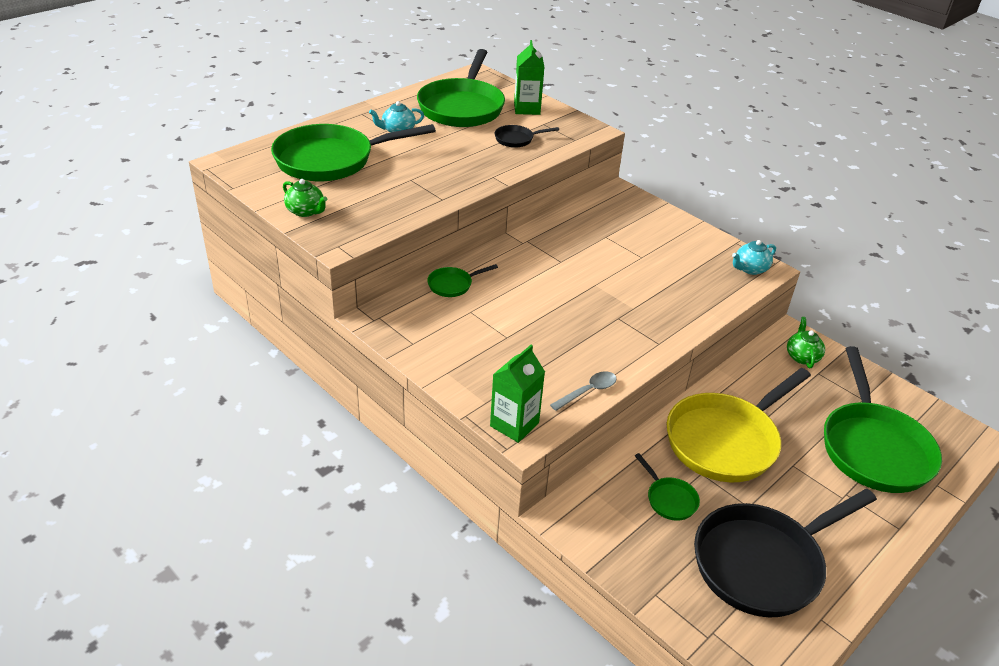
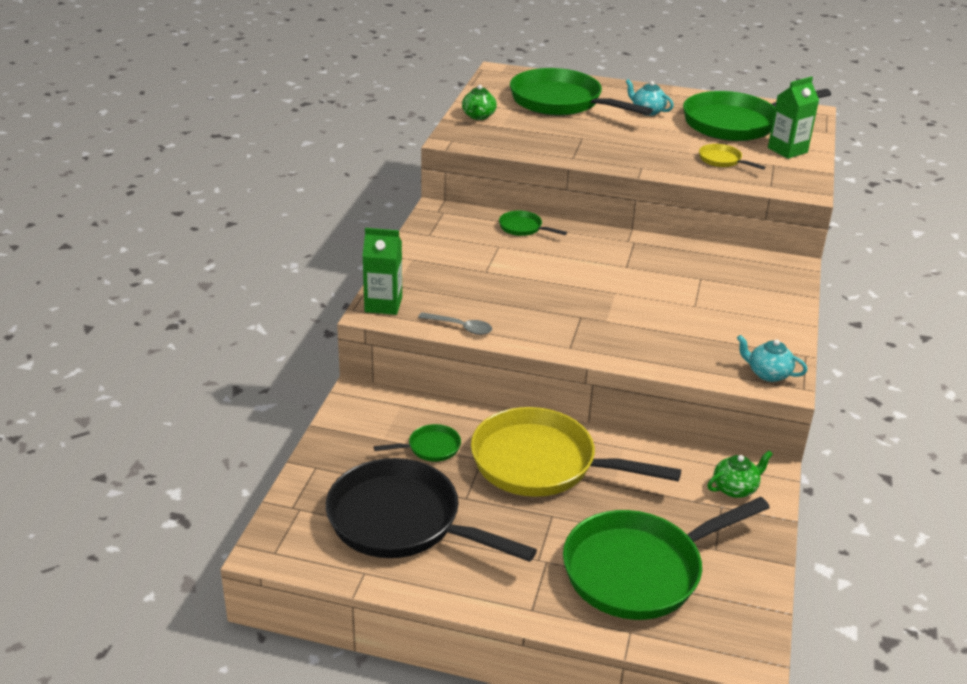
camera: 60 degrees right, 5 degrees down
black pan [494,125,559,148] -> yellow pan [699,144,766,170]
green pan [635,453,700,521] -> green pan turned 135 degrees counterclockwise [374,424,461,462]

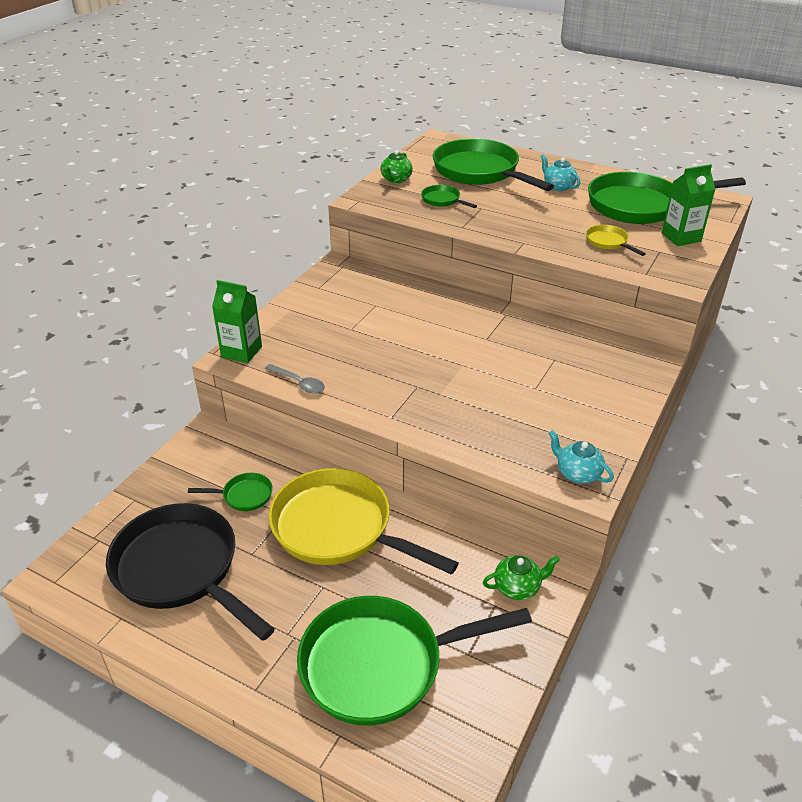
camera: 15 degrees right, 5 degrees up
green pan [499,211,567,236] -> green pan moved to [421,185,477,208]

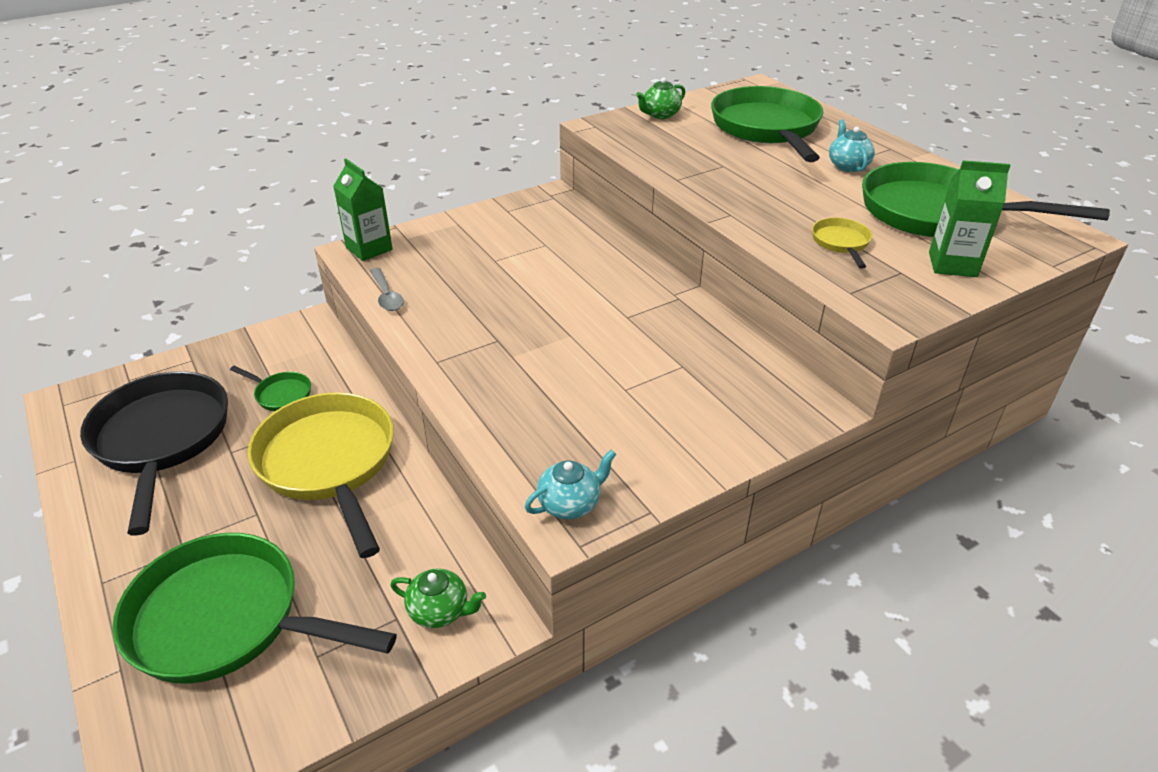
camera: 30 degrees right, 0 degrees up
green pan [421,185,477,208] -> none
turquoise teapot [549,430,614,484] -> turquoise teapot turned 75 degrees clockwise [525,450,616,519]

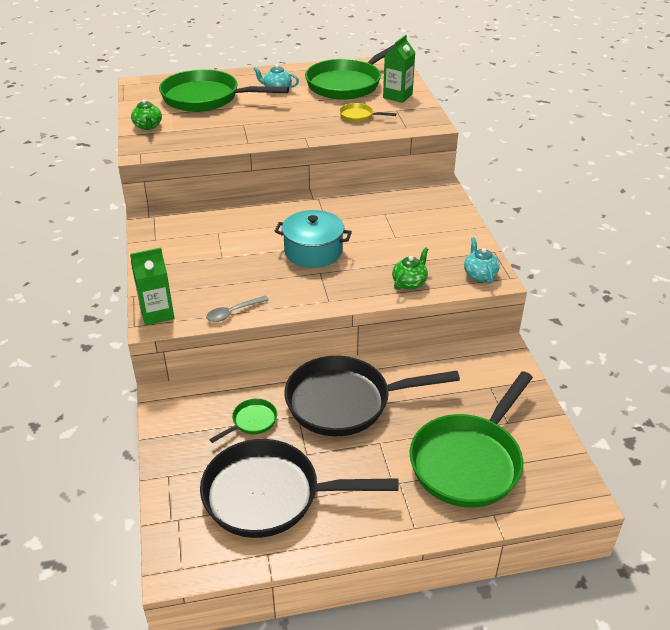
camera: 70 degrees left, 0 degrees up
yellow pan [248,392,394,558] -> black pan [285,356,460,436]
grey spoon [370,268,404,311] -> grey spoon turned 150 degrees clockwise [206,296,269,322]
green teapot [391,568,486,628] -> green teapot moved to [392,247,428,290]
none -> turquoise pot [275,210,352,268]

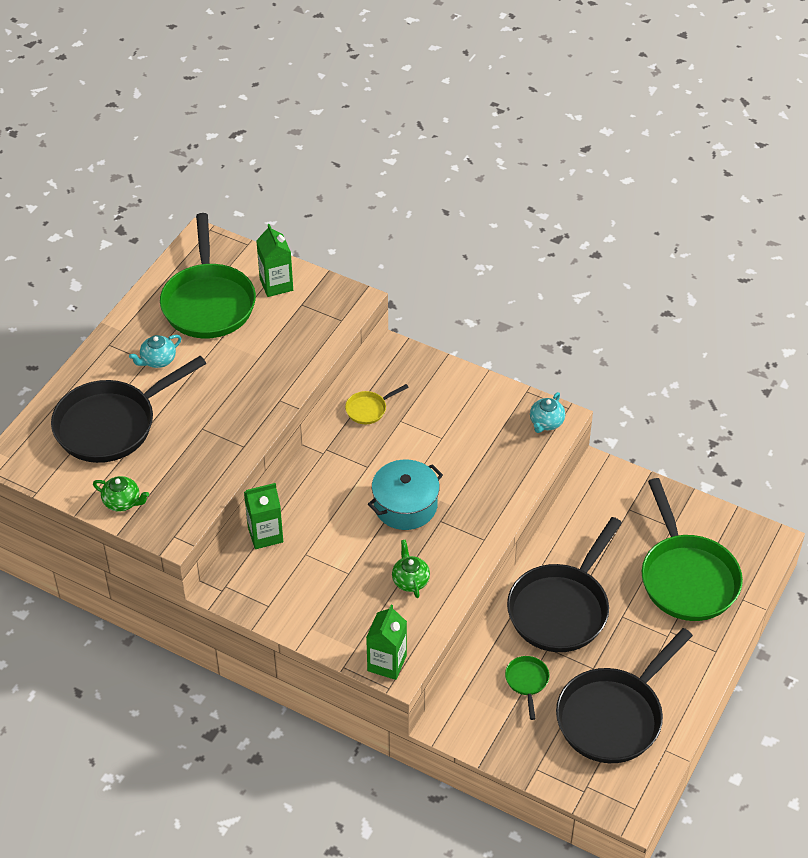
camera: 50 degrees left, 10 degrees up
green pan [159,69,289,112] -> black pan [51,356,206,463]
grey spoon [206,296,269,322] -> none
yellow pan [339,103,396,122] -> yellow pan moved to [345,384,409,424]
green teapot [392,247,428,290] -> green teapot moved to [392,540,430,598]
turquoise teapot [464,237,500,284] -> turquoise teapot turned 90 degrees counterclockwise [530,392,565,433]
none -> green carton [244,483,283,549]

